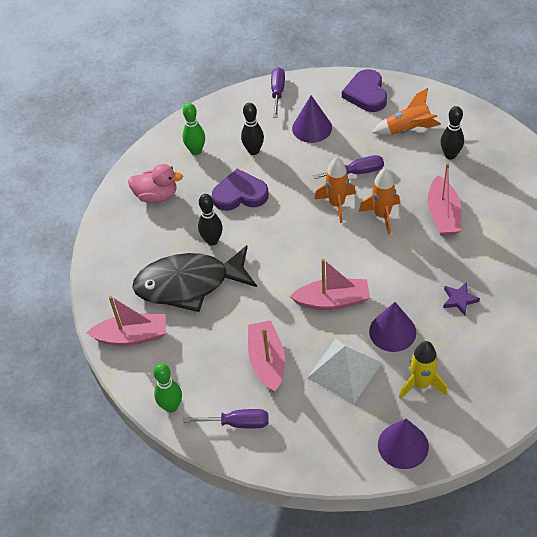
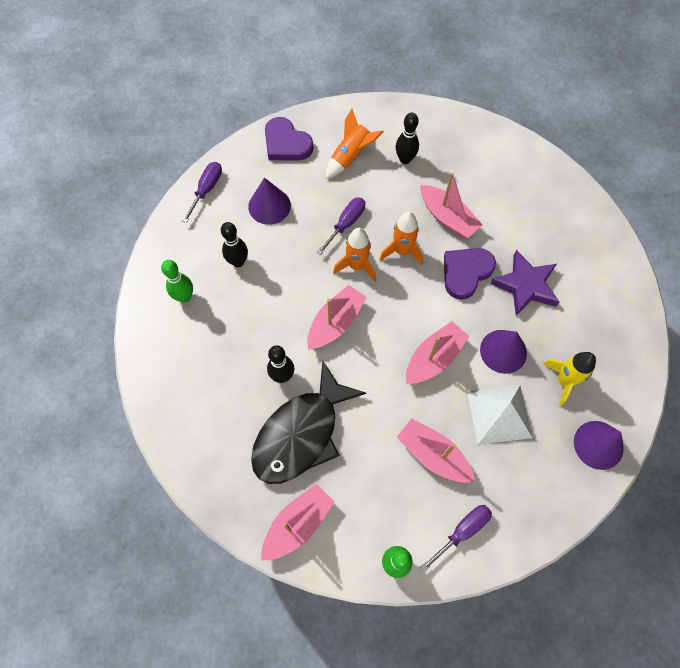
camera: 45 degrees left, 15 degrees up
pink duck [128,164,183,203] -> none
purple heart [212,169,269,211] -> purple heart moved to [444,248,496,300]
purple screwdriver [271,67,285,117] -> purple screwdriver turned 60 degrees clockwise [182,162,222,223]
purple star [443,282,480,315] -> purple star [490,250,560,316], size x1.89
none -> pink boat [307,285,367,349]

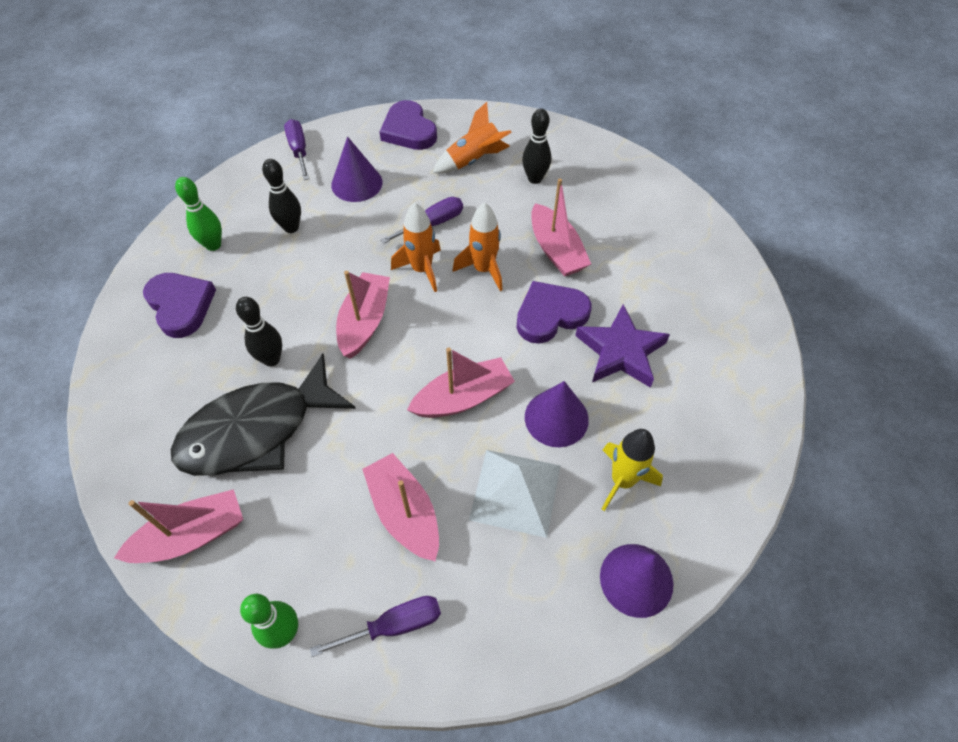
camera: 20 degrees right, 10 degrees down
purple screwdriver [182,162,222,223] -> purple screwdriver turned 60 degrees counterclockwise [284,119,309,180]
pink boat [307,285,367,349] -> pink boat turned 45 degrees counterclockwise [336,271,390,359]
none -> purple heart [143,273,216,338]

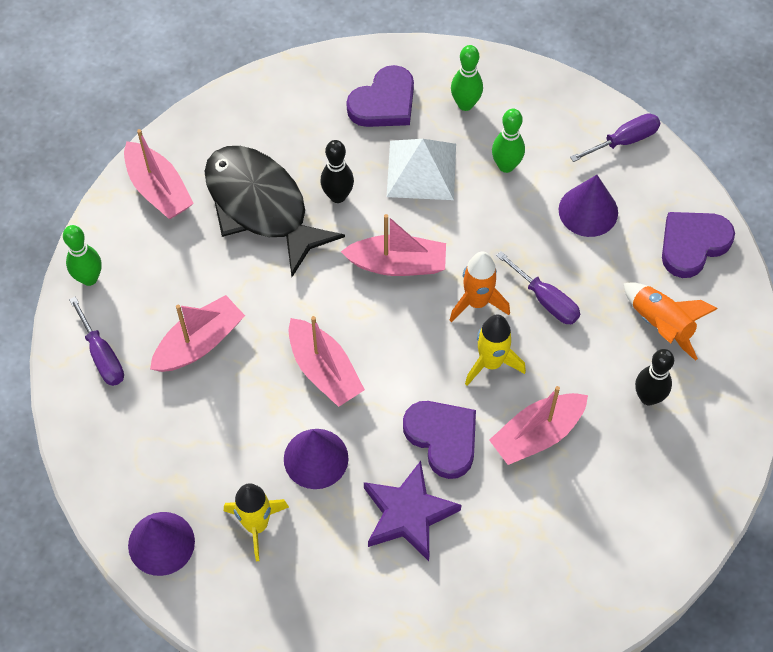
camera: 80 degrees right, 5 degrees up
black bowling pin [262,159,301,233] -> green bowling pin [492,109,525,173]
orange rocket [453,202,502,291] -> yellow rocket [465,314,526,386]
white pyramid [469,450,560,538] -> white pyramid moved to [387,139,456,200]

